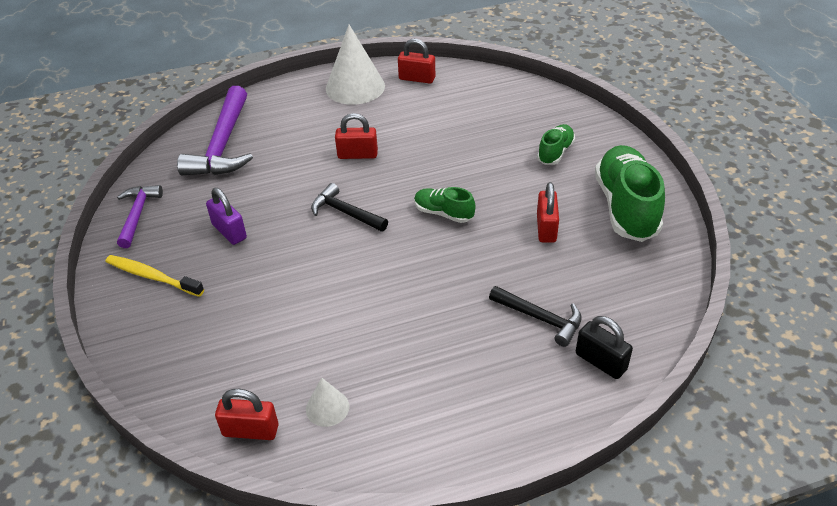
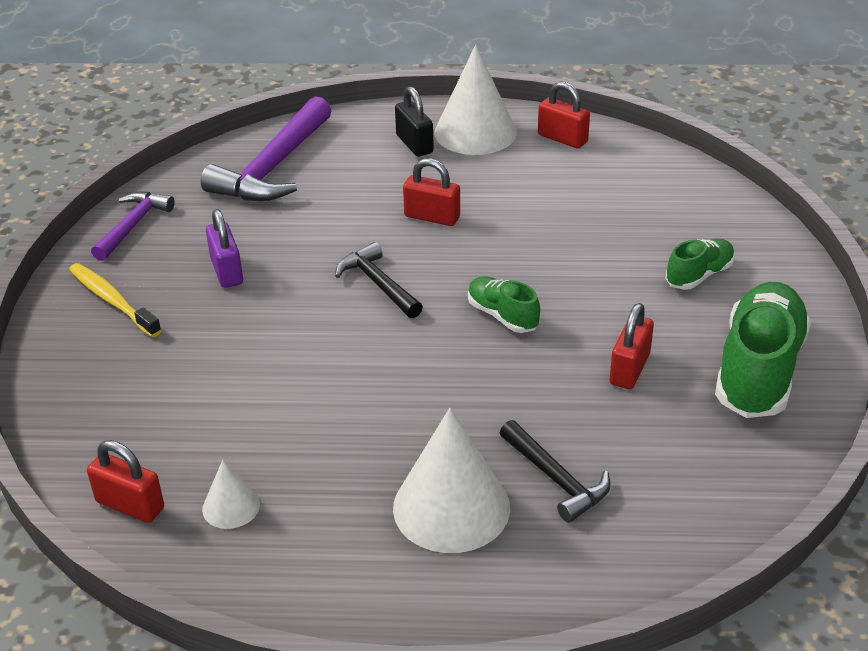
camera: 20 degrees right, 5 degrees down
black padlock [576,316,633,379] -> black padlock moved to [395,86,434,157]
none -> white cone [393,408,510,553]

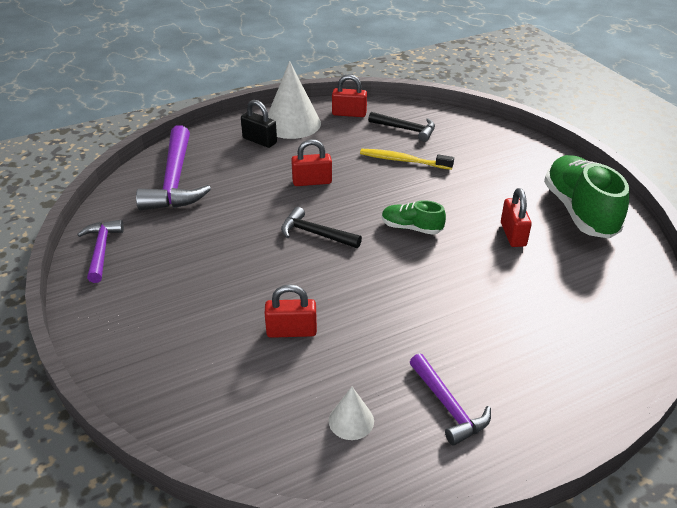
camera: 30 degrees left, 0 degrees up
yellow toothbrush [69,263,162,337] -> yellow toothbrush moved to [360,149,454,170]
red padlock [87,440,164,523] -> red padlock moved to [265,284,317,338]
purple padlock [206,209,243,288] -> none
white cone [393,408,510,553] -> none
black hammer [500,420,611,523] -> black hammer moved to [368,112,435,142]
green shoe [666,239,735,290] -> none
none -> purple hammer [410,353,491,446]

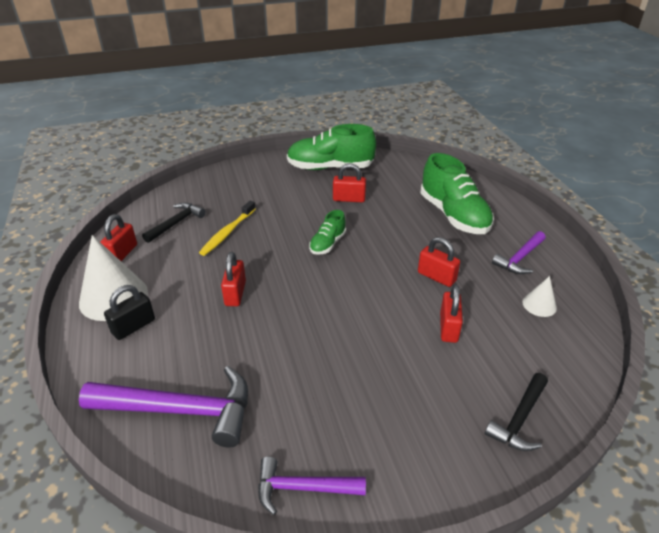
camera: 80 degrees left, 0 degrees up
black hammer [281,207,362,248] -> black hammer moved to [485,373,548,451]
purple hammer [410,353,491,446] -> purple hammer turned 150 degrees clockwise [492,231,546,274]
none -> red padlock [418,237,460,287]
none -> green shoe [420,153,494,234]

